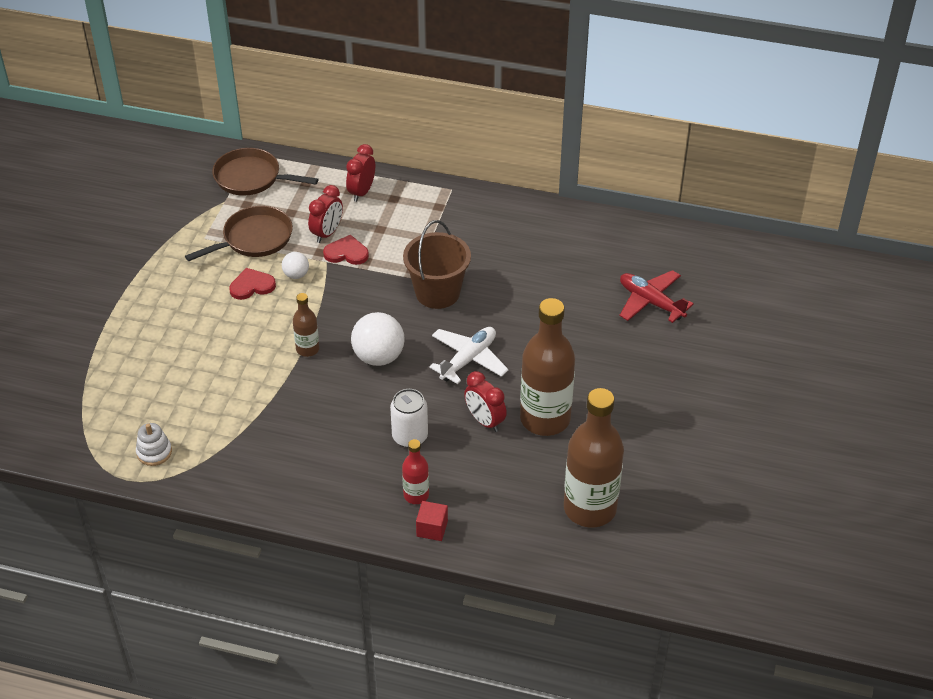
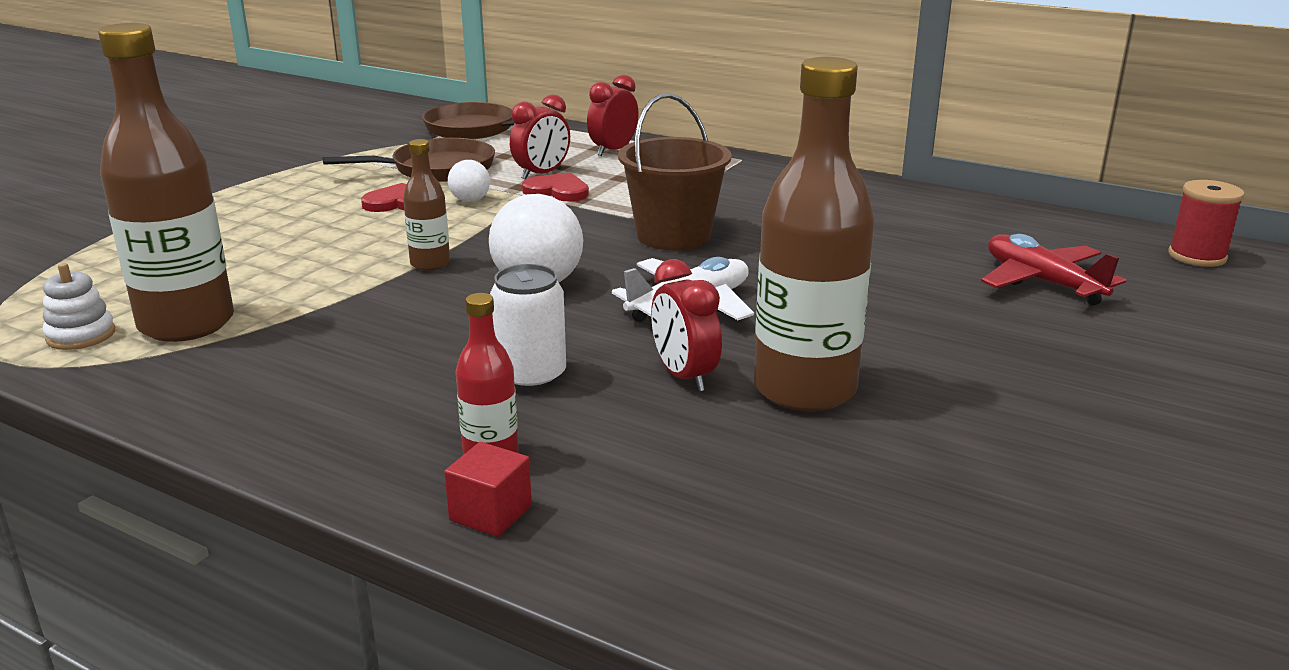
camera: 15 degrees right, 20 degrees down
brown bottle [564,388,624,527] -> brown bottle moved to [98,23,234,342]
none -> red spool [1168,180,1245,267]

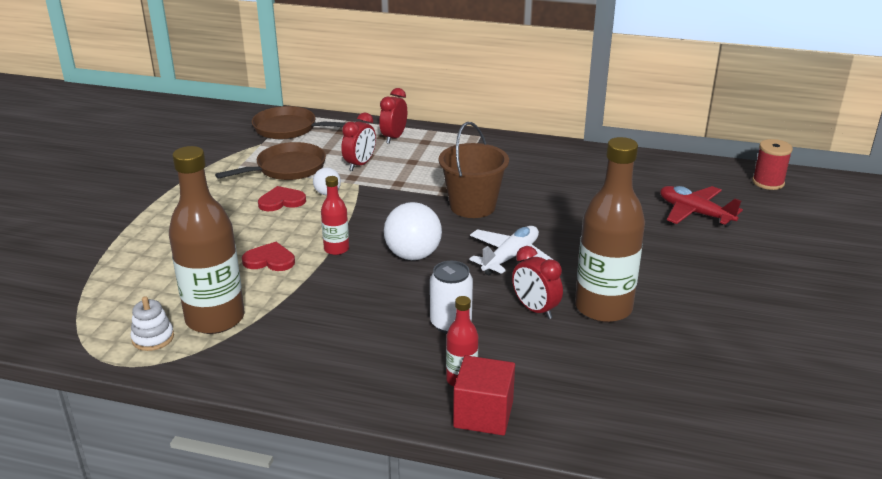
camera: 15 degrees left, 5 degrees up
brown bottle [403,139,450,271] -> red bottle [321,176,349,255]
red cube [444,442,532,537] -> red cube [453,355,515,436], size x1.58
red heart [522,173,589,202] -> red heart moved to [242,242,295,271]

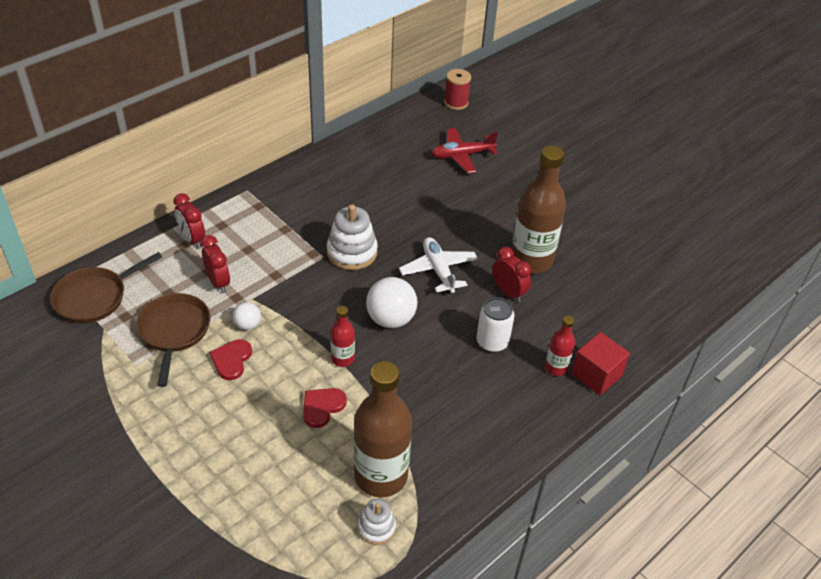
camera: 60 degrees left, 15 degrees up
brown bucket [439,122,509,218] -> white stacking toy [327,204,378,270]
red clock [512,246,563,319] -> red clock turned 120 degrees counterclockwise [493,246,531,302]

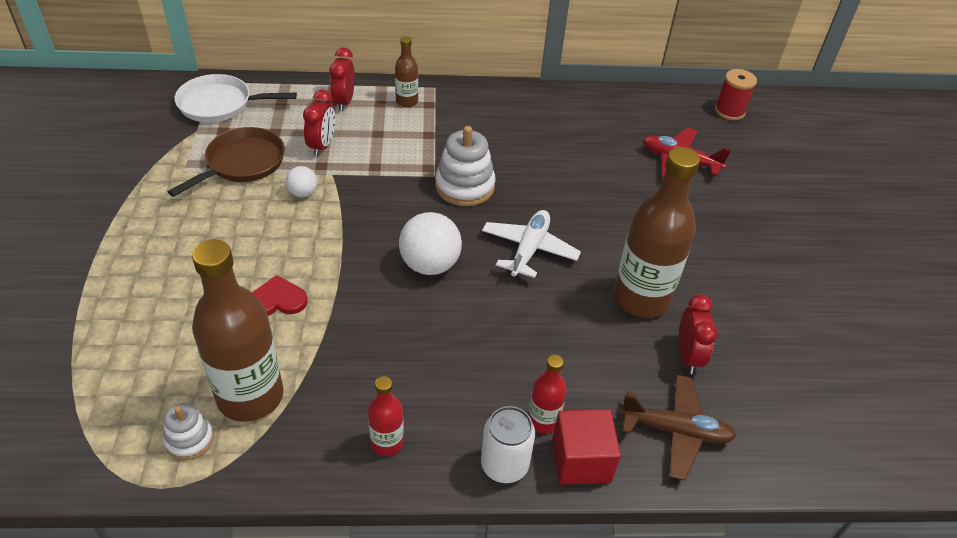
camera: 40 degrees right, 0 degrees up
brown pan [50,252,162,323] -> white pan [175,74,297,122]
red heart [209,339,252,380] -> none
red bottle [330,306,355,367] -> red bottle moved to [368,376,404,456]
white can [476,297,515,352] -> white can moved to [481,406,535,483]
red clock [493,246,531,302] -> red clock moved to [679,294,718,374]
none -> brown bottle [395,36,418,107]
none -> brown plane [619,375,736,480]

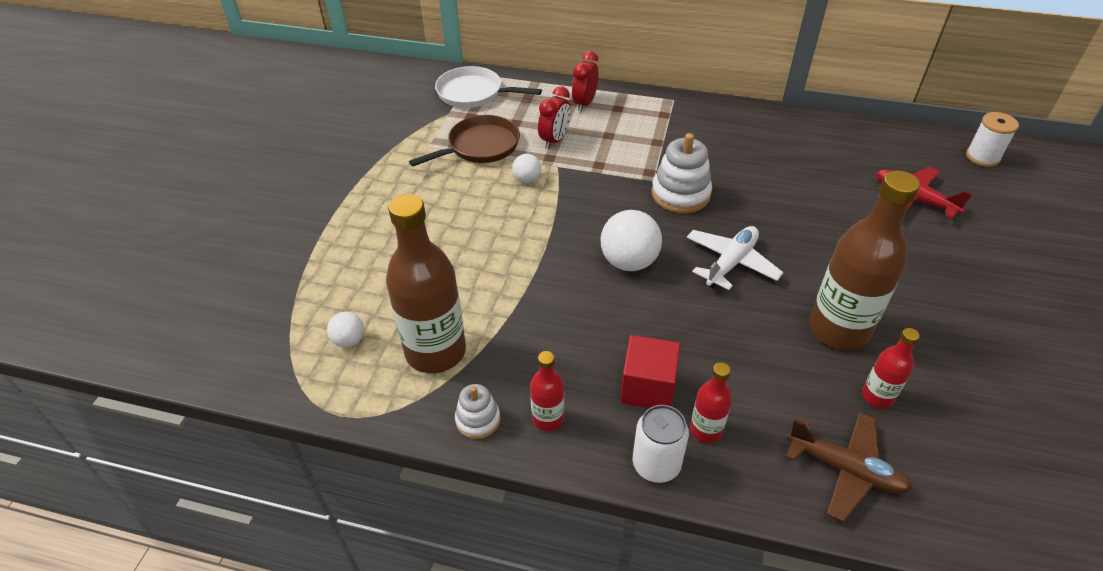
camera: 20 degrees right, 0 degrees up
white stacking toy [163,403,214,460] -> white stacking toy moved to [455,384,500,439]
red heart [252,275,308,316] -> none
brown bottle [395,36,418,107] -> none
red cube [552,409,621,485] -> red cube moved to [620,335,680,408]
red clock [679,294,718,374] -> red bottle [862,328,920,409]
red spool [715,69,757,120] -> white spool [966,112,1019,167]
none -> white ball [327,312,364,347]

